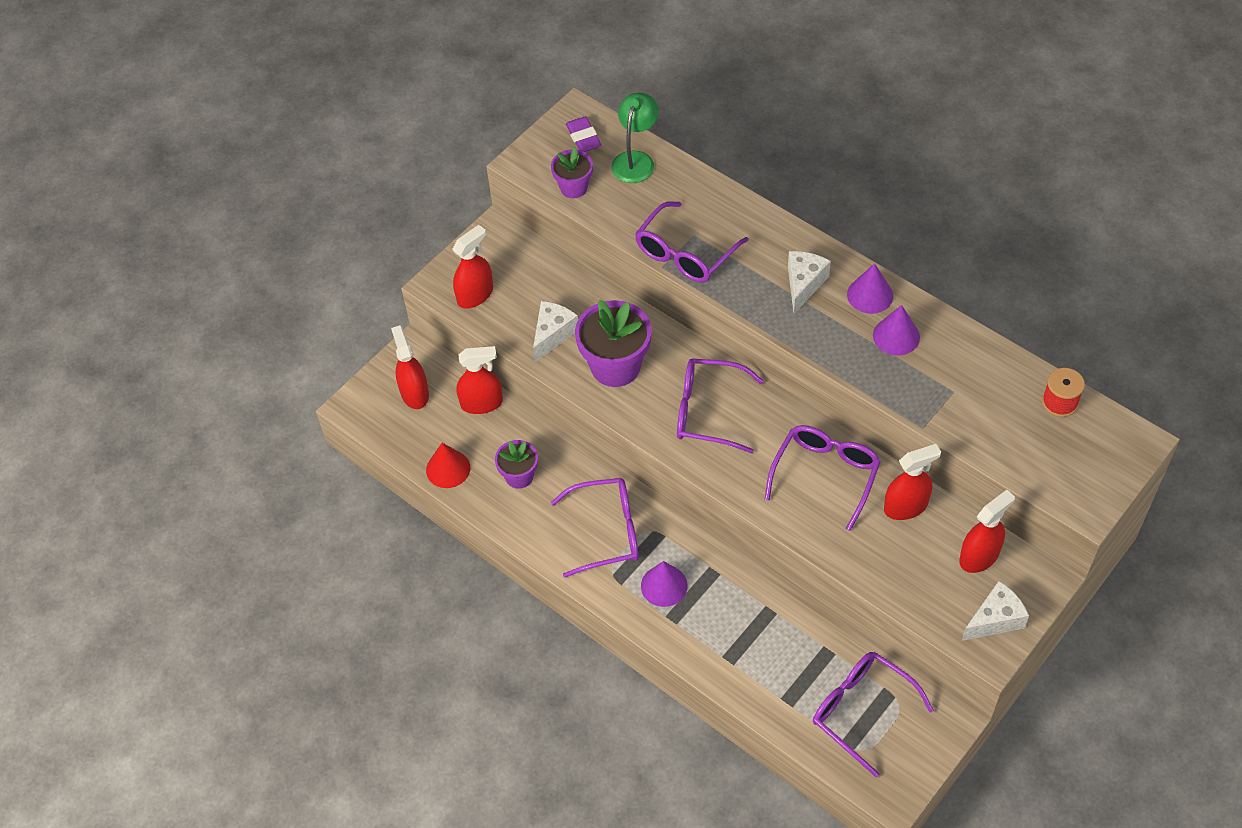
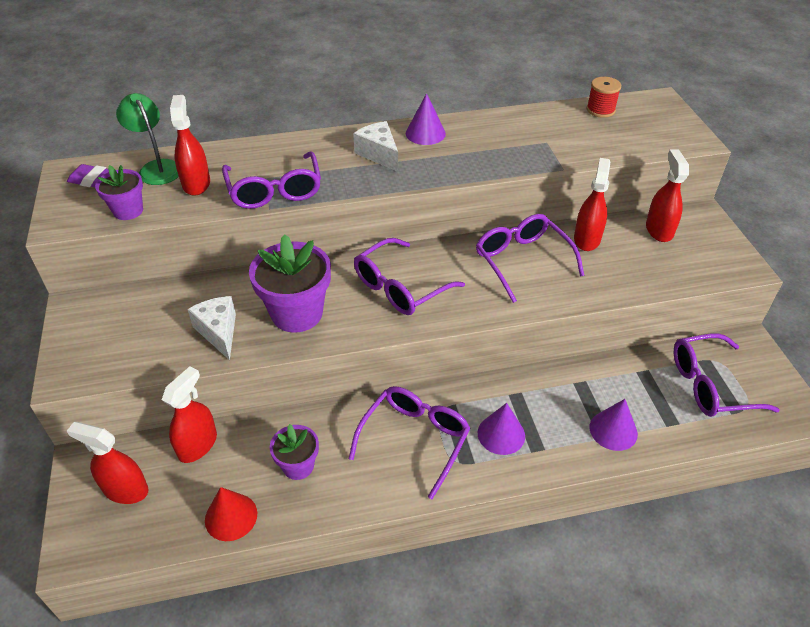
camera: 55 degrees left, 10 degrees down
red spray bottle [452,225,493,309] -> red spray bottle moved to [170,95,210,196]
purple cone [873,305,920,356] -> purple cone moved to [590,399,638,451]
white cheese [962,581,1029,641] -> none

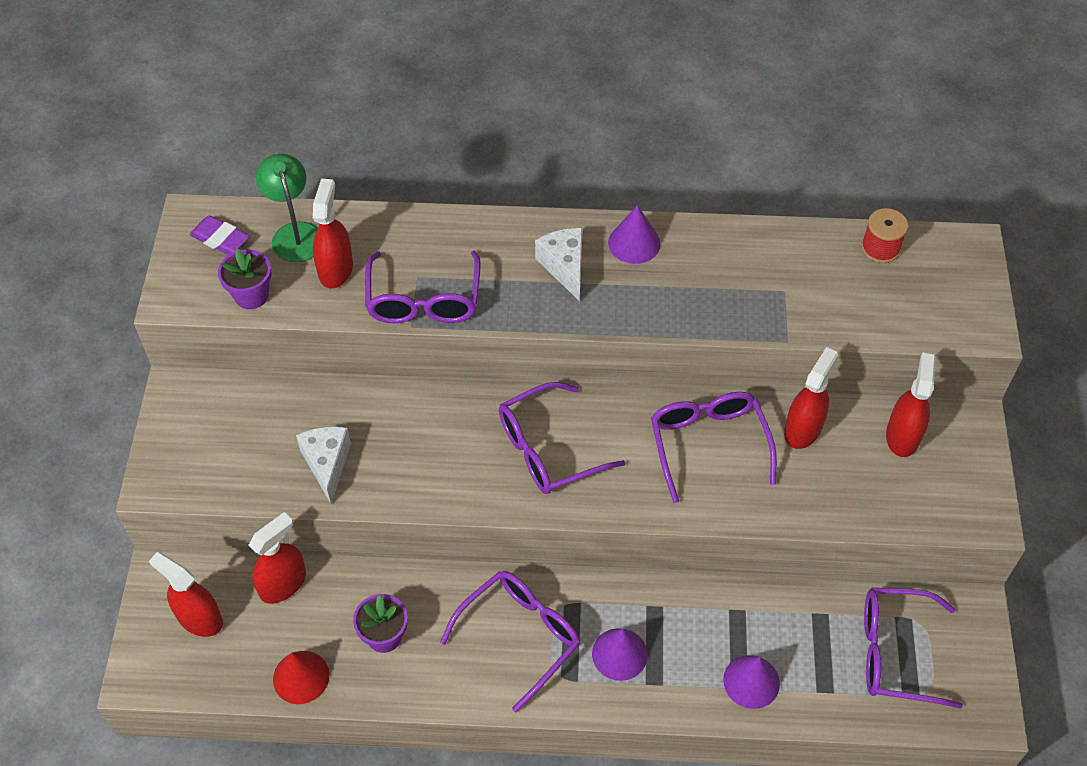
camera: 15 degrees right, 10 degrees up
purple flower pot [249,234,331,333] -> none

